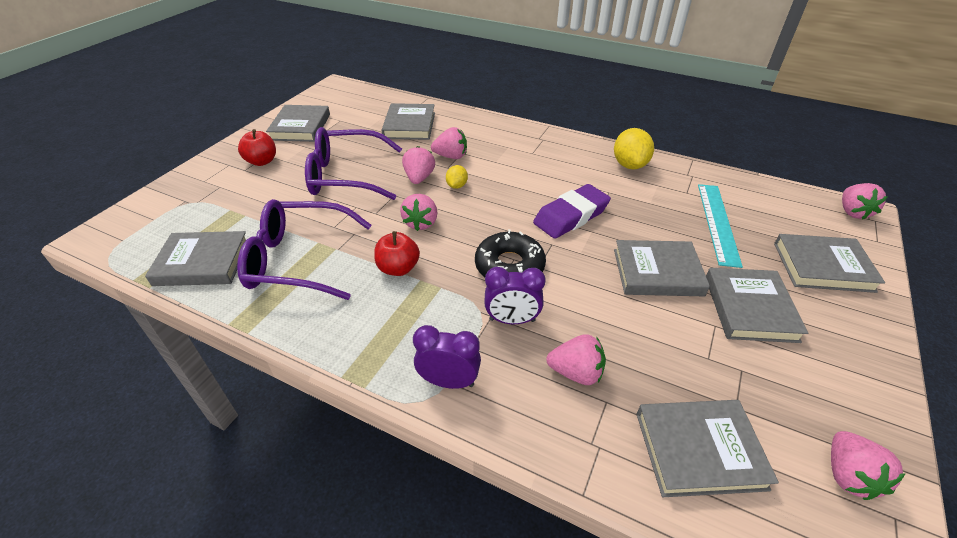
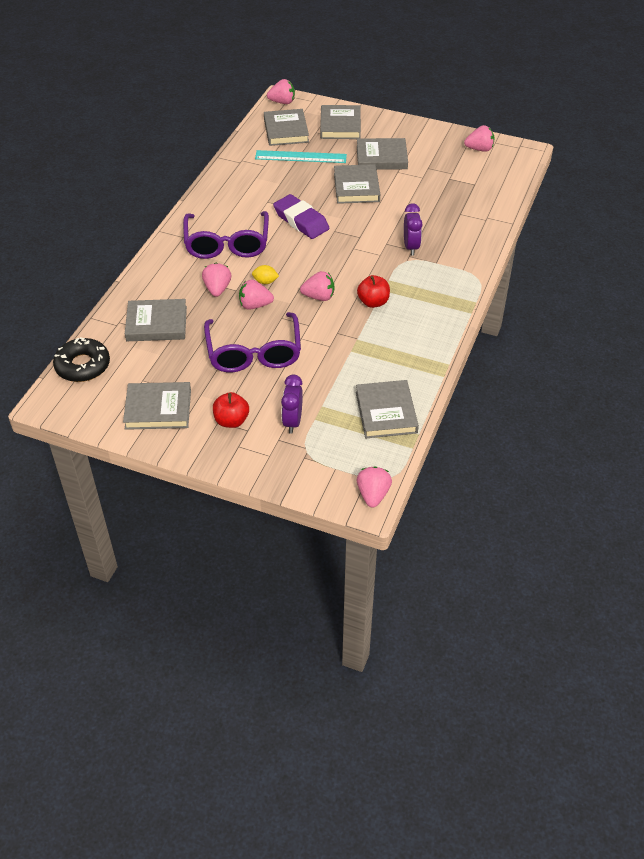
camera: 95 degrees left, 5 degrees up
purple glasses [237,199,372,300] -> purple glasses moved to [183,211,269,259]
purple clock [413,325,481,389] -> purple clock moved to [281,375,303,434]
black donut [475,229,546,277] -> black donut moved to [53,337,110,382]
pink strawberry [546,334,606,385] -> pink strawberry moved to [357,466,392,508]
yellow lemon [614,128,654,169] -> none
grey book [637,400,779,497] -> grey book moved to [264,109,309,146]

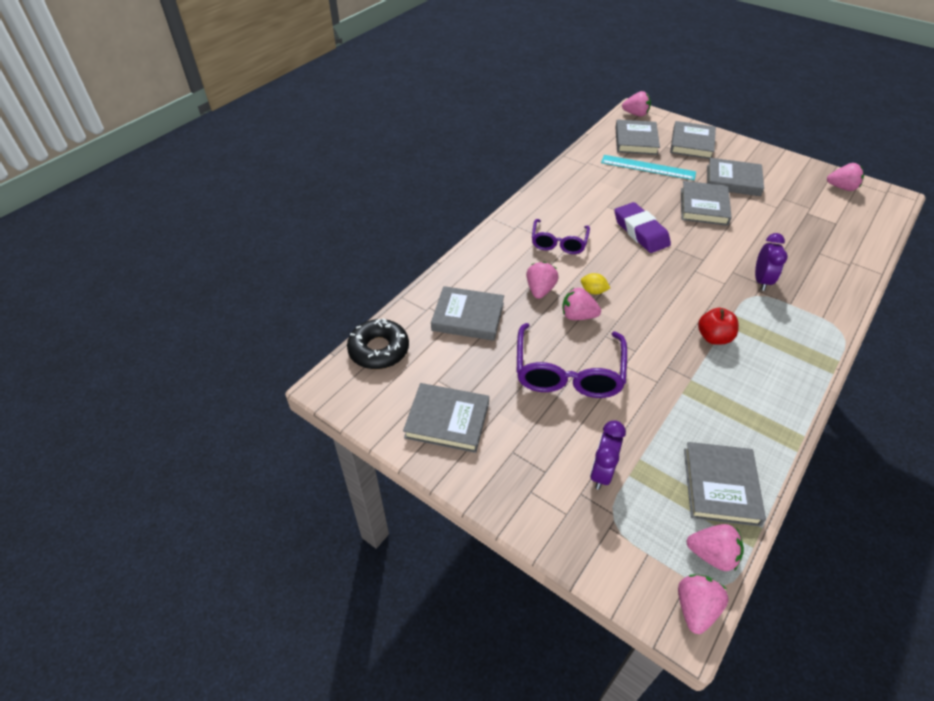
camera: 15 degrees right, 0 degrees up
purple glasses [183,211,269,259] -> purple glasses [532,219,590,254], size x0.63
red apple [213,392,249,428] -> none
pink strawberry [300,271,334,301] -> pink strawberry moved to [686,524,744,571]

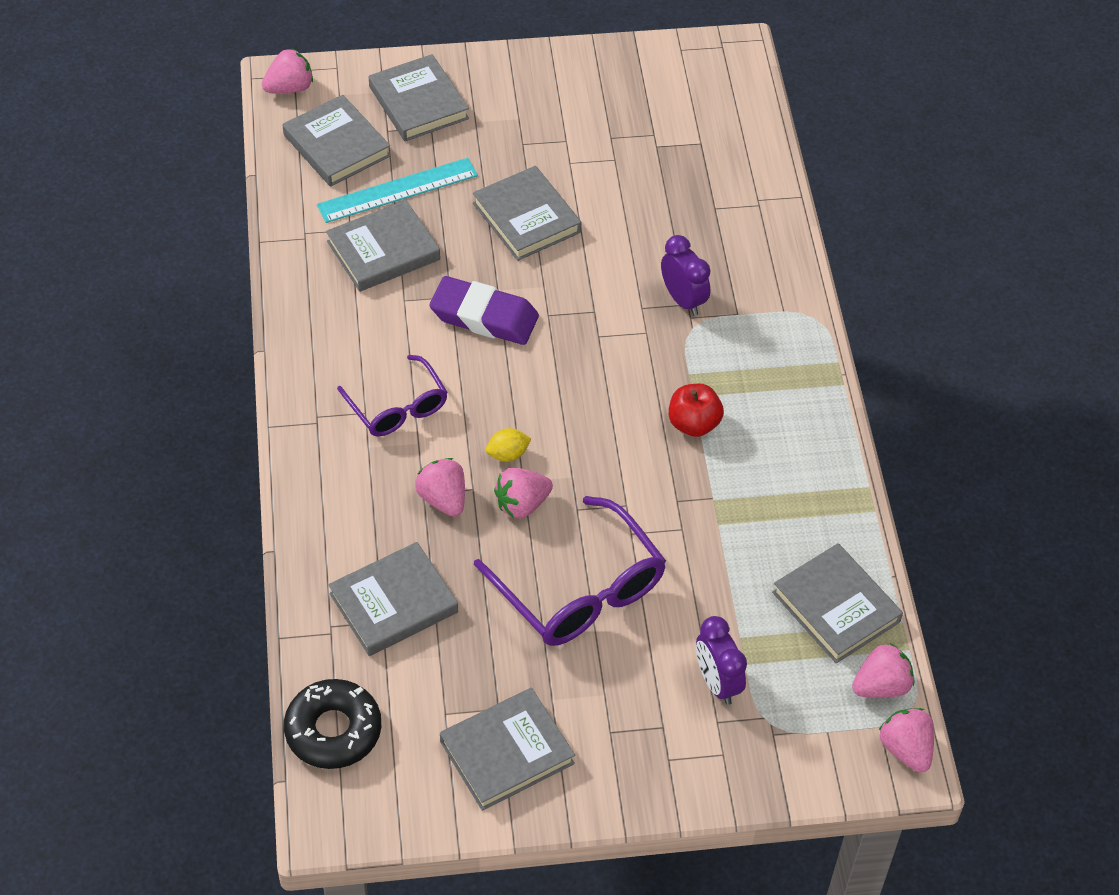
camera: 45 degrees left, 5 degrees up
grey book [707,158,764,196] -> grey book moved to [326,200,440,292]
pink strawberry [827,163,864,191] -> none

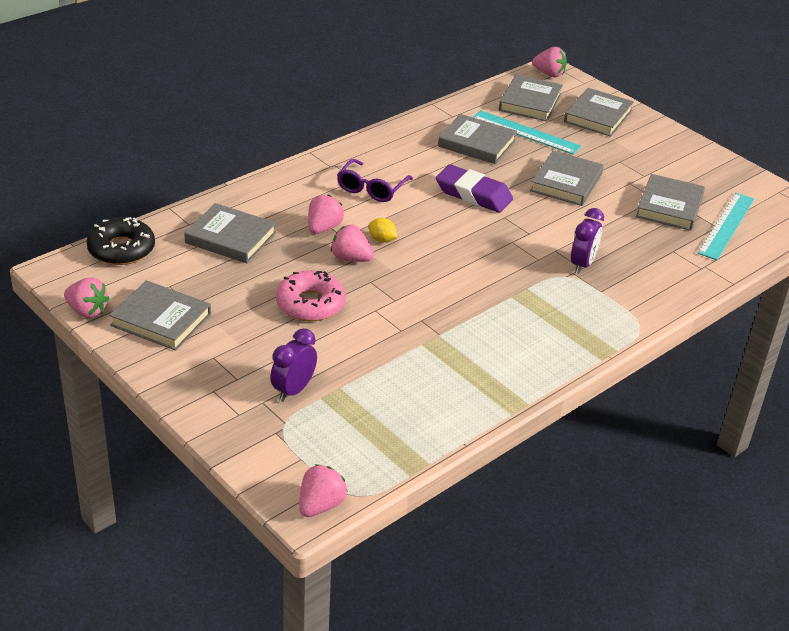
camera: 55 degrees right, 15 degrees down
purple eraser [429,276,539,345] -> purple eraser turned 45 degrees counterclockwise [436,165,513,213]
purple glasses [474,496,666,646] -> pink donut [276,270,346,321]
red apple [669,384,724,437] -> none
grey book [772,543,903,663] -> grey book moved to [636,174,705,231]
pink strawberry [852,643,914,698] -> pink strawberry moved to [64,278,110,318]
none -> turquoise ruler [697,193,754,260]

